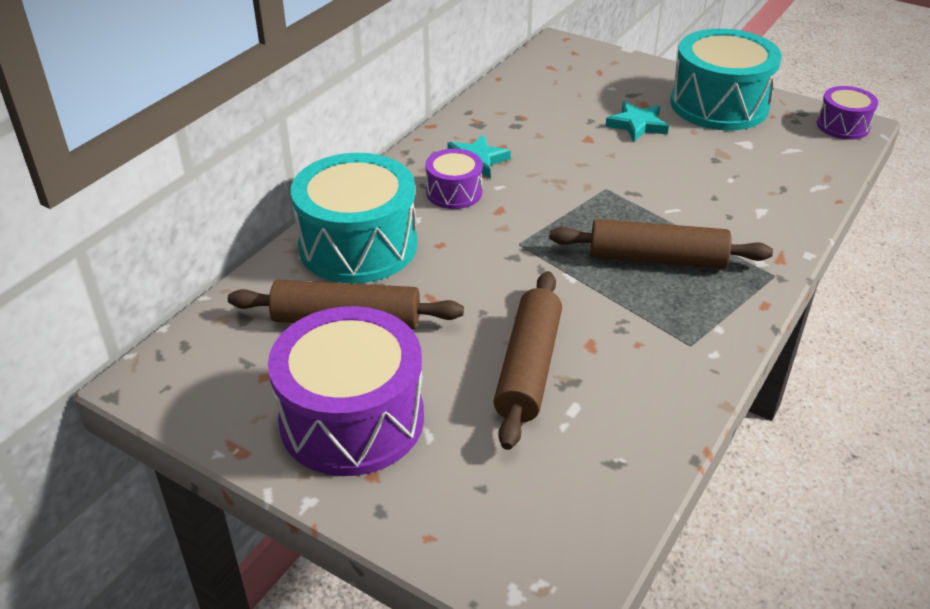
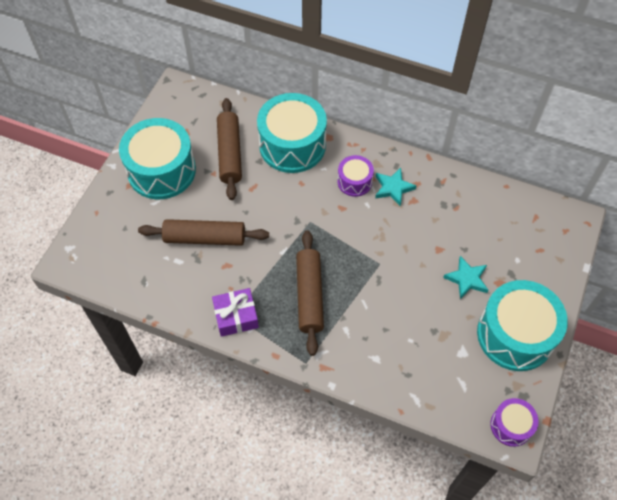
camera: 80 degrees right, 20 degrees up
purple drum [268,306,424,476] -> turquoise drum [119,118,196,199]
none -> purple gift [212,288,259,337]

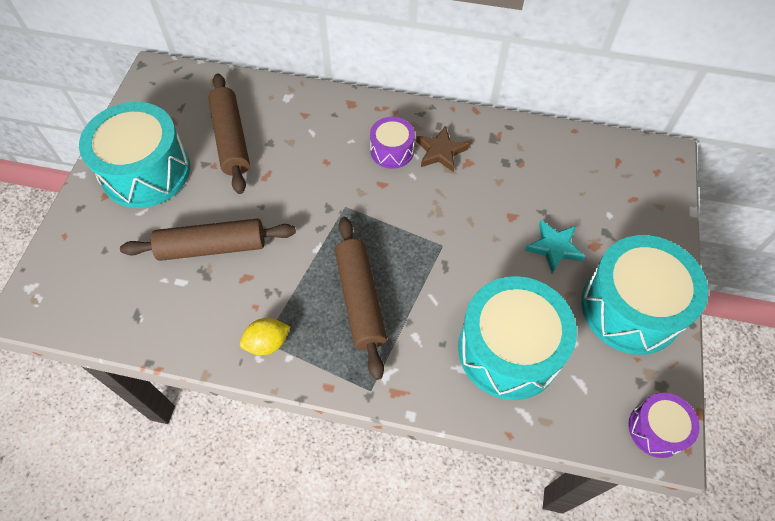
camera: 10 degrees left, 0 degrees up
purple gift [212,288,259,337] -> yellow lemon [240,318,291,355]
turquoise drum [257,93,327,173] -> turquoise drum moved to [458,276,577,400]
turquoise star [375,168,416,206] -> brown star [416,126,469,172]

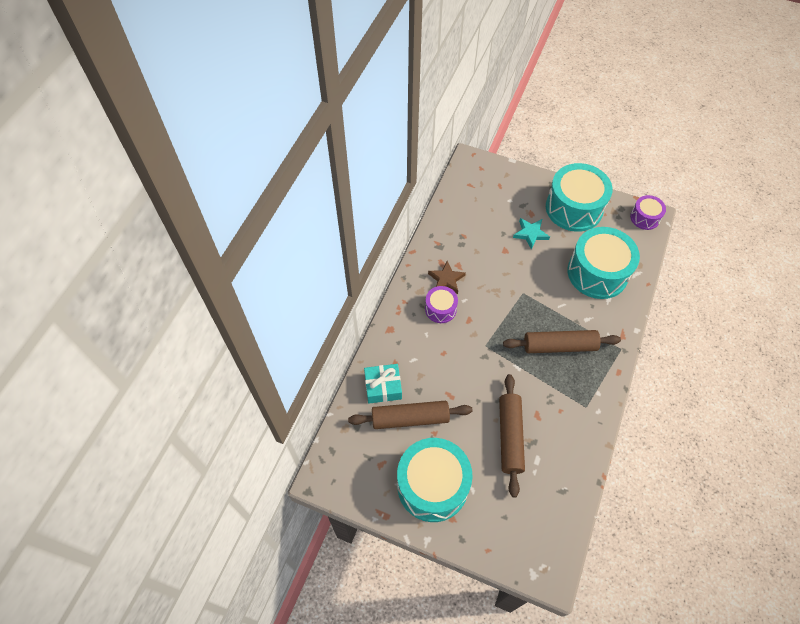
camera: 80 degrees left, 0 degrees up
yellow lemon [240,318,291,355] -> none
none -> turquoise gift [364,364,402,403]

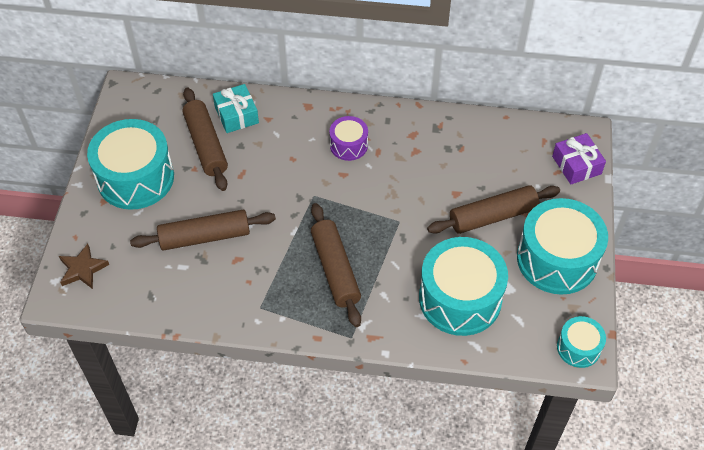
camera: 75 degrees right, 5 degrees down
brown star [428,261,466,294] -> brown star moved to [59,244,109,289]
turquoise star [513,218,550,249] -> brown rolling pin [427,185,560,234]
purple drum [630,195,666,230] -> turquoise drum [557,316,606,368]
none -> purple gift [552,133,606,184]

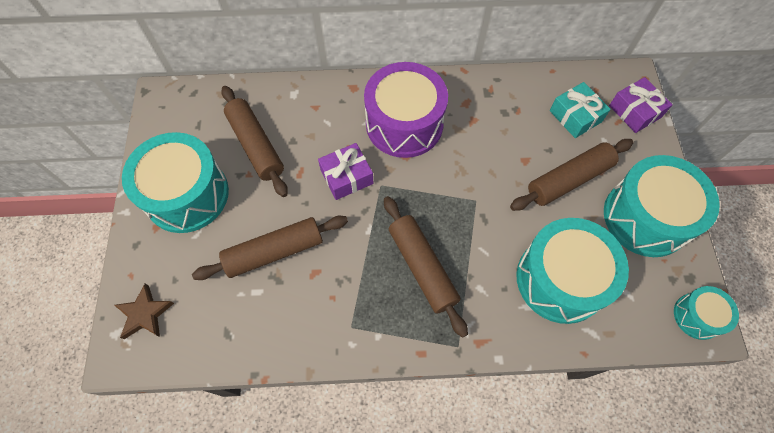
camera: 10 degrees left, 10 degrees up
turquoise gift [213,84,259,133] -> turquoise gift moved to [550,82,611,138]
purple drum [330,116,368,161] -> purple drum [364,62,448,158], size x1.96
none -> purple gift [318,143,373,200]

